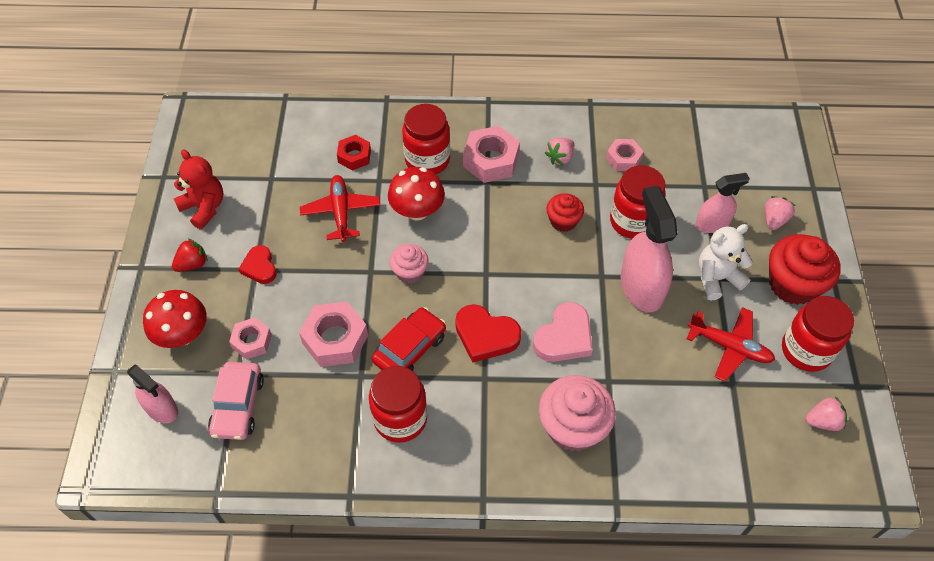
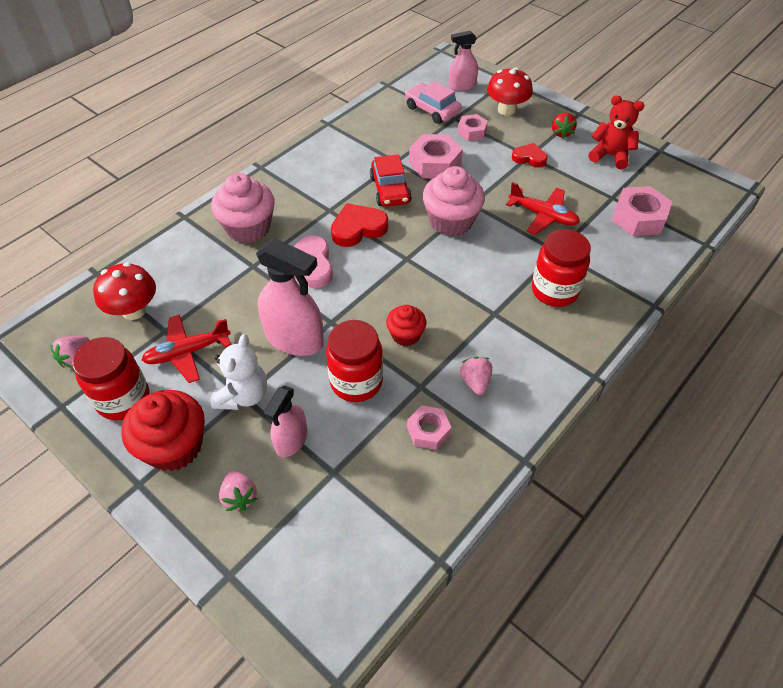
camera: 130 degrees right, 5 degrees down
red teddy bear [174,149,223,229] -> red teddy bear turned 150 degrees counterclockwise [588,95,645,170]
red nut [337,135,371,171] -> none
red jar [369,366,427,443] -> none
red mushroom [388,167,445,221] -> red mushroom moved to [93,262,156,320]
pink cupcake [389,244,429,284] -> pink cupcake [423,166,485,236], size x1.75
pink nut [463,126,520,183] -> pink nut moved to [612,186,672,236]

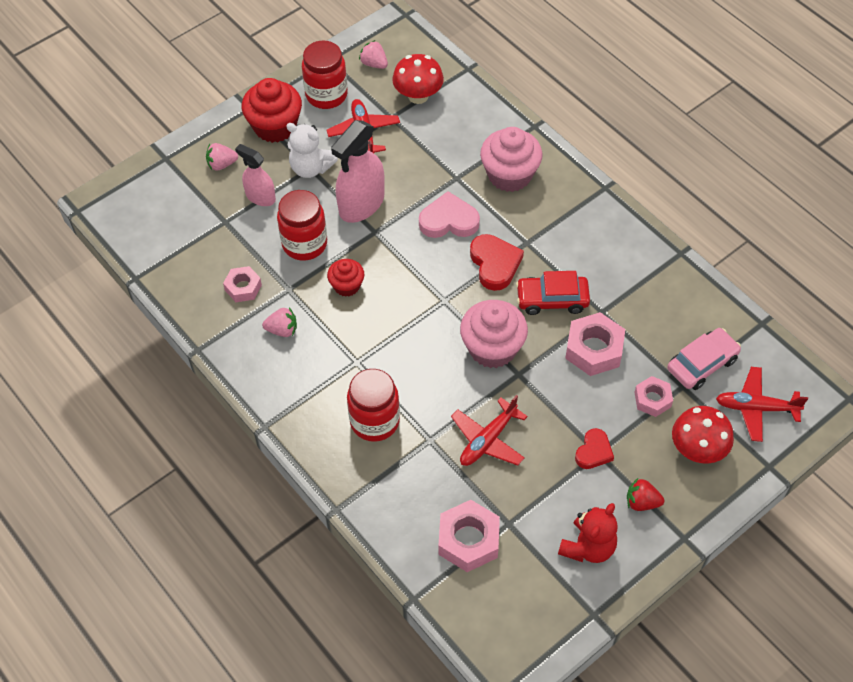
camera: 100 degrees right, 5 degrees up
pink spray bottle [449,31,478,91] -> red plane [716,367,808,442]

